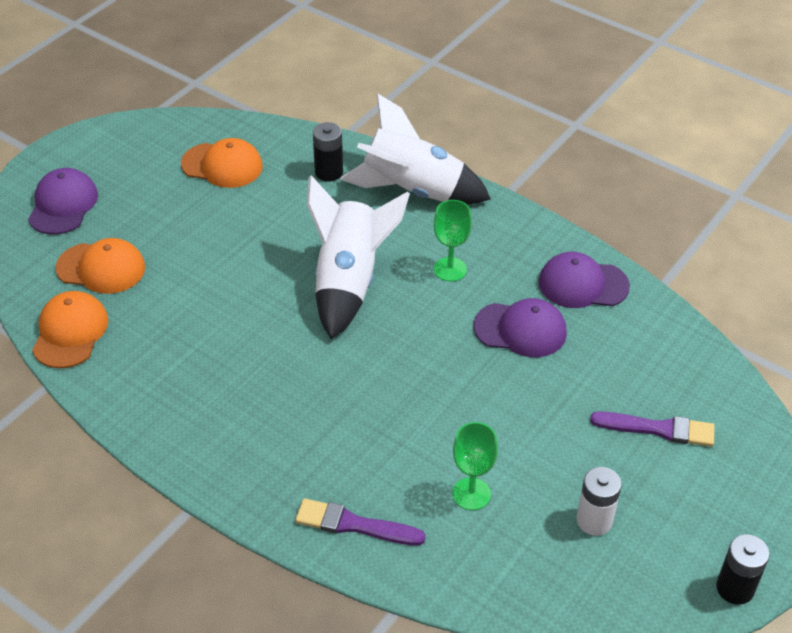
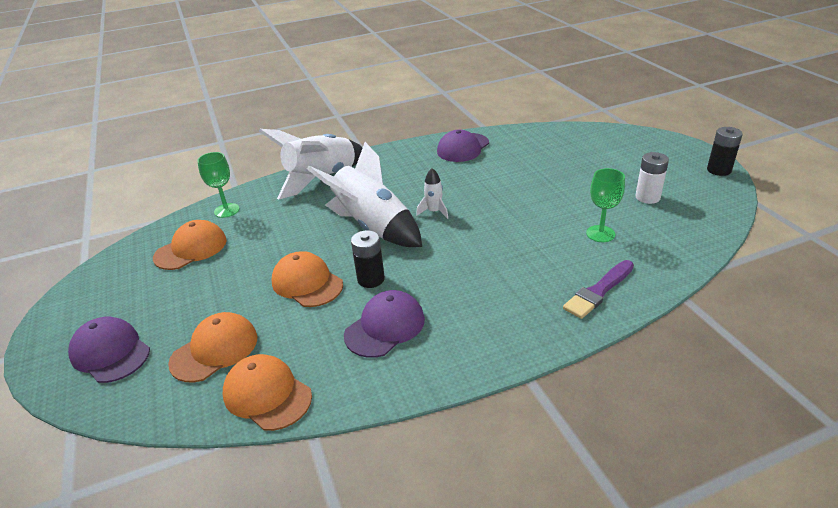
camera: 55 degrees left, 10 degrees down
black battery [313,122,343,181] -> black battery moved to [351,230,385,288]
green goblet [434,200,472,282] -> green goblet moved to [197,152,239,218]
purple cap [474,298,567,357] -> purple cap moved to [344,290,425,358]
purple brush [590,411,714,446] -> none
none -> orange cap [272,251,343,307]
none -> white rocket [416,168,448,219]

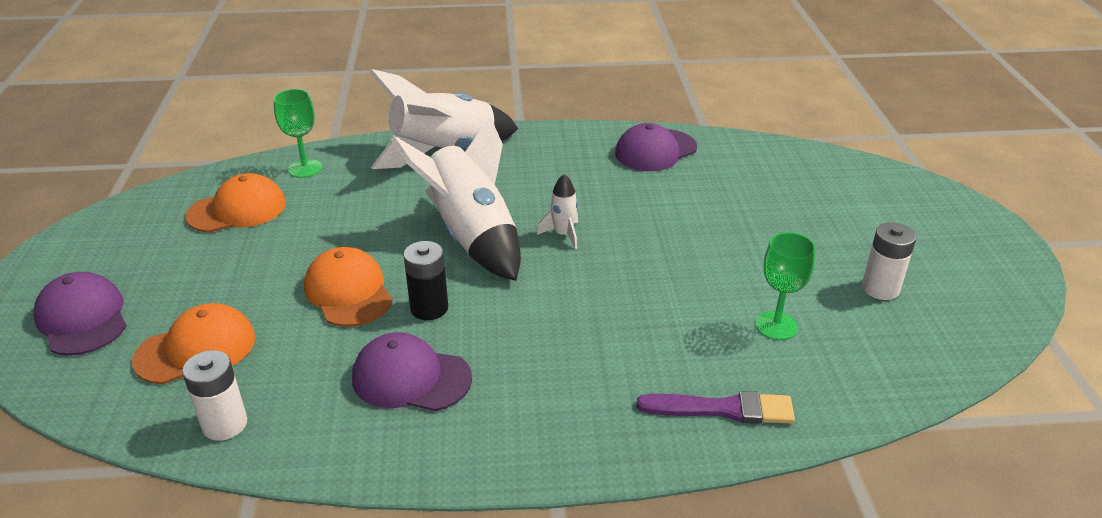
camera: 15 degrees right, 0 degrees up
orange cap [223,354,312,431] -> white battery [182,350,247,441]
purple cap [344,290,425,358] -> purple cap turned 135 degrees counterclockwise [352,332,472,411]
purple brush [563,260,634,319] -> purple brush turned 150 degrees counterclockwise [637,391,795,424]
black battery [707,127,743,176] -> none

